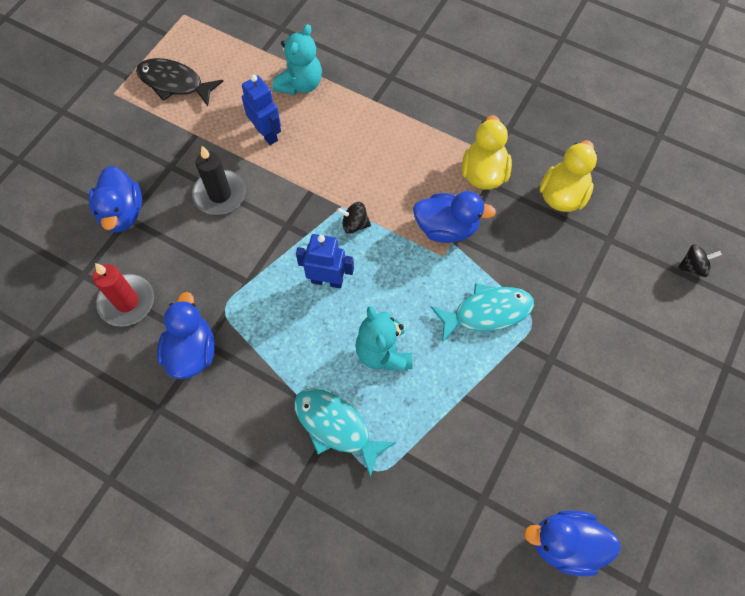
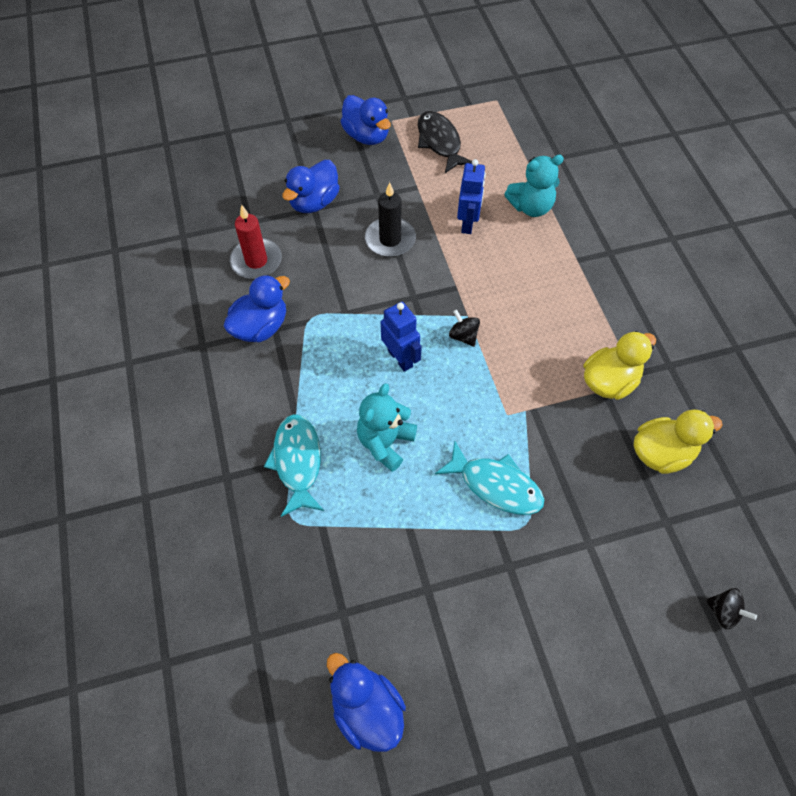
camera: 45 degrees right, 5 degrees down
blue duck [413,191,496,243] -> blue duck moved to [340,95,391,145]

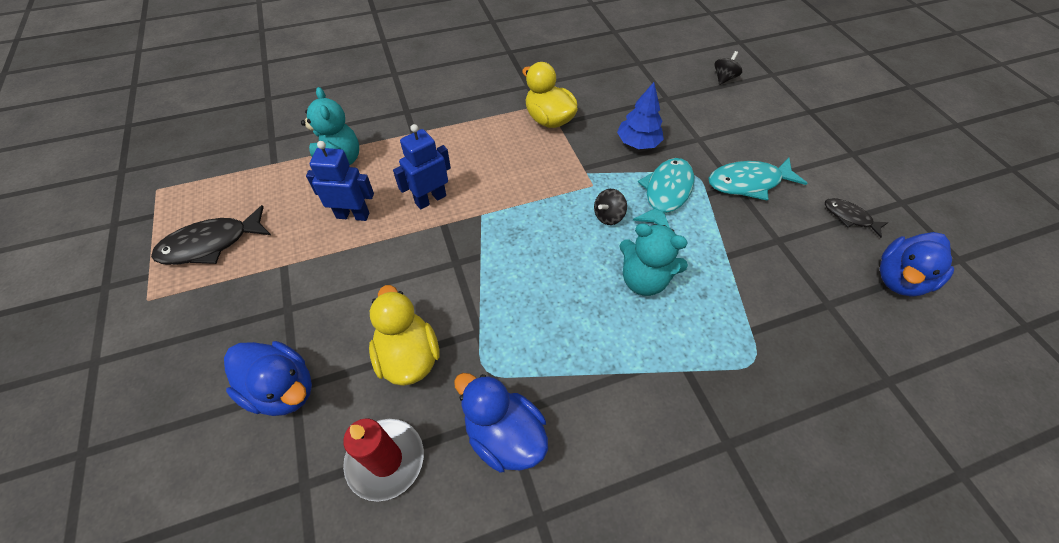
camera: 95 degrees left, 5 degrees down
turquoise fish [264,414,324,517] -> turquoise fish moved to [708,158,807,201]
blue duck [340,95,391,145] -> none
black candle [365,182,416,257] -> none
blue robot [381,302,422,372] -> blue robot moved to [393,124,451,209]
black spinning top [449,309,480,347] -> black spinning top moved to [594,189,627,225]
yellow duck [633,410,722,474] -> yellow duck moved to [369,285,439,386]
none -> blue tree [617,82,664,149]
none -> black fish [825,198,889,238]

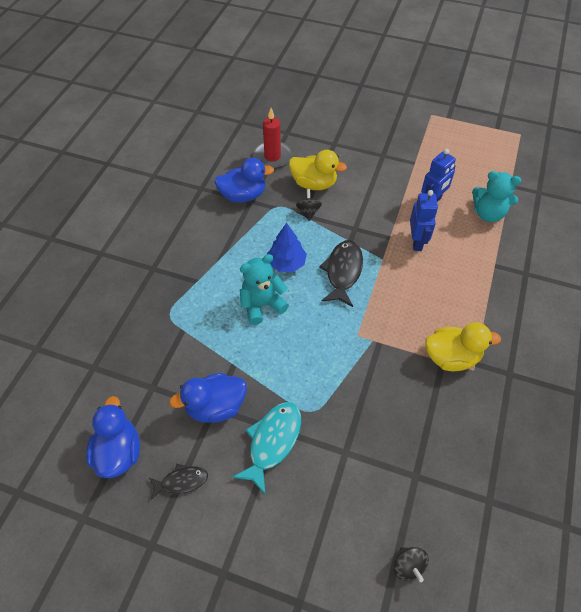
camera: 130 degrees right, 0 degrees up
black fish [151,205,271,265] -> black fish moved to [319,240,363,307]
blue duck [224,341,312,416] -> blue duck moved to [169,373,247,423]
black spinning top [594,189,627,225] -> black spinning top moved to [296,189,322,221]
blue tree [617,82,664,149] -> blue tree moved to [267,223,307,272]
turquoise fish [633,158,694,228] -> none

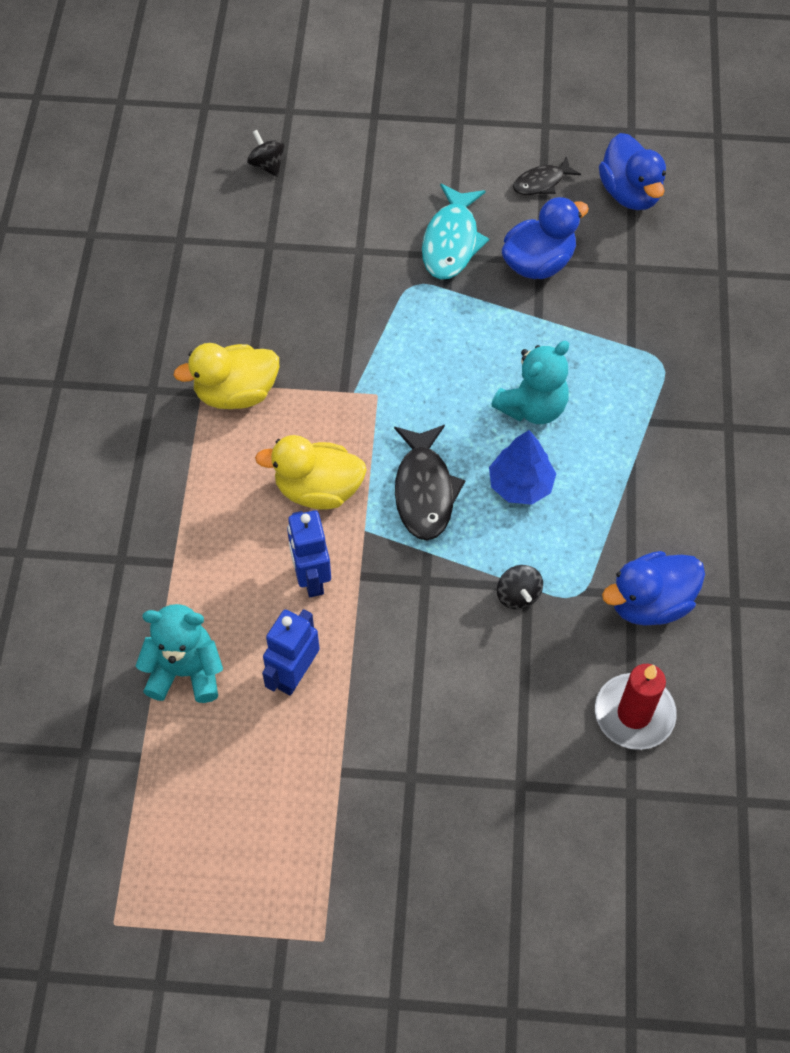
camera: 165 degrees right, 5 degrees up
yellow duck [289,150,347,190] -> yellow duck moved to [255,435,367,510]

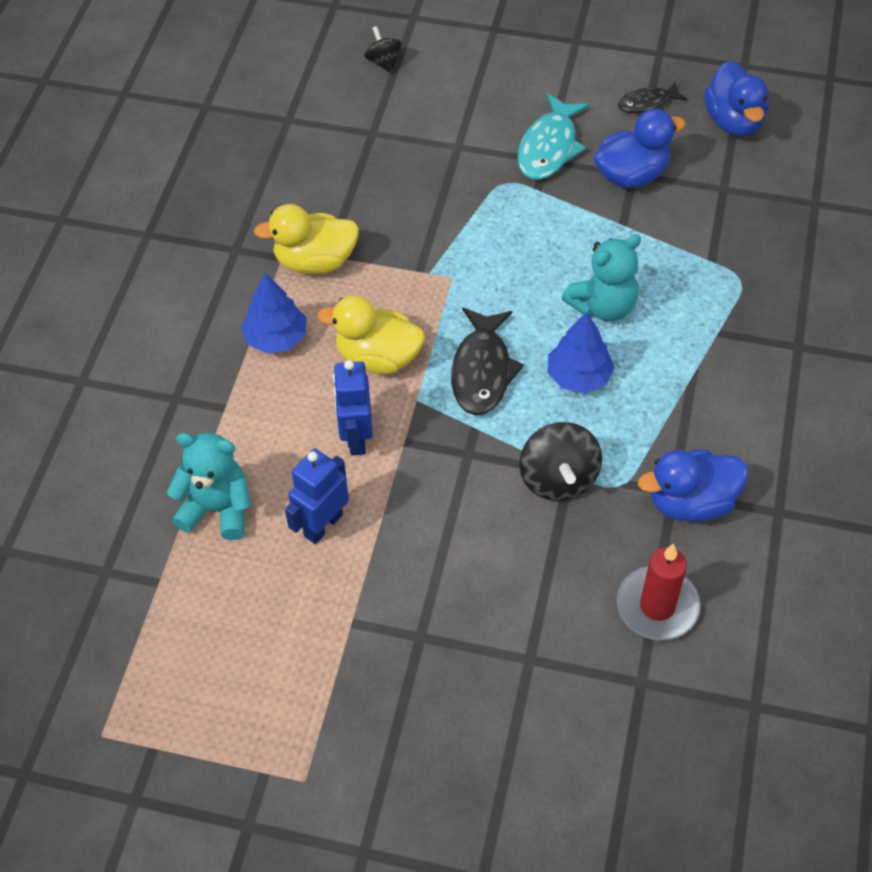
camera: 10 degrees right, 5 degrees down
black spinning top [497,565,543,609] -> black spinning top [519,422,602,501], size x1.69
none -> blue tree [241,273,307,354]

